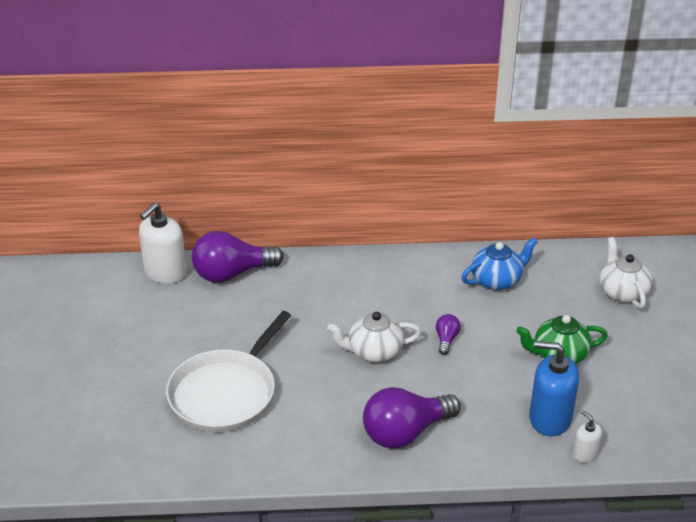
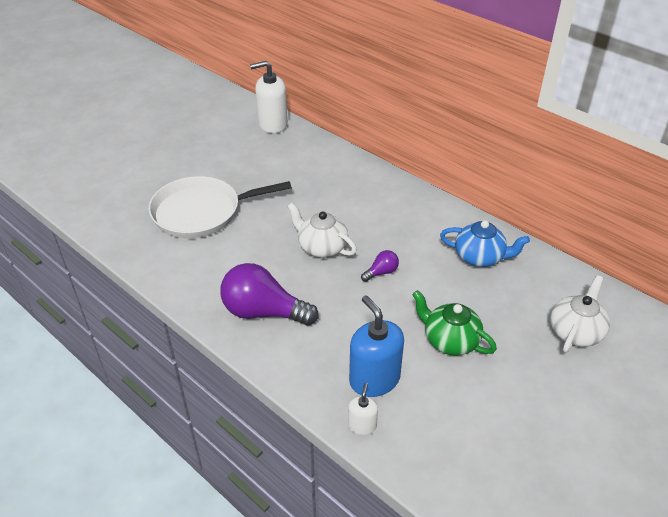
camera: 45 degrees right, 5 degrees up
purple light bulb [192,231,284,283] -> none

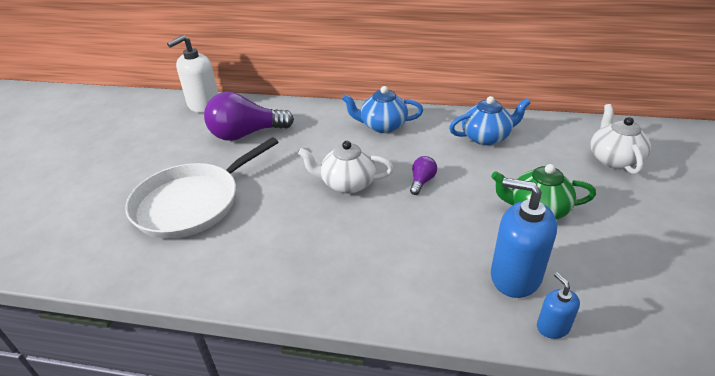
camera: 30 degrees left, 5 degrees down
purple light bulb [220,263,319,326] -> purple light bulb moved to [204,92,294,141]
white soap dispenser [348,383,378,435] -> blue soap dispenser [537,273,580,339]
none -> blue teapot [342,86,423,133]

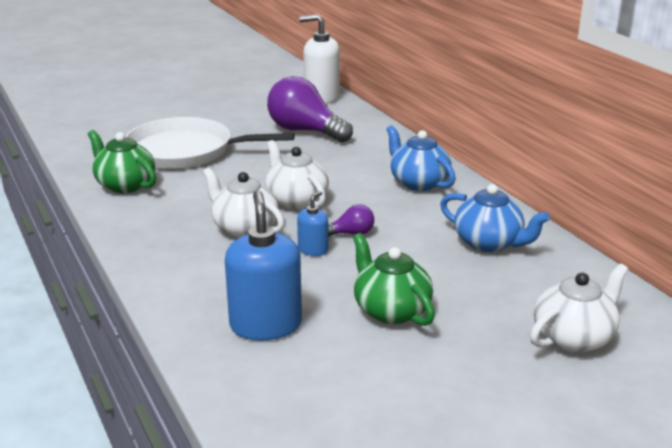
camera: 50 degrees right, 10 degrees down
blue soap dispenser [537,273,580,339] -> blue soap dispenser moved to [297,191,328,256]
none -> green teapot [88,130,156,193]
none -> white teapot [203,167,285,238]

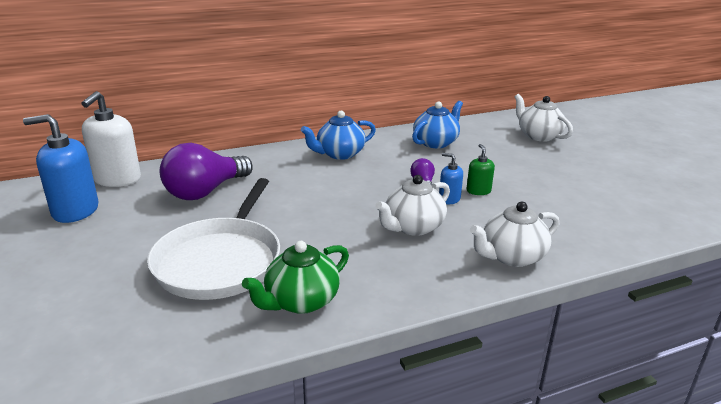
camera: 85 degrees left, 0 degrees up
blue soap dispenser [225,191,302,341] -> blue soap dispenser moved to [23,114,98,223]
white teapot [265,140,329,210] -> white teapot moved to [470,202,559,267]
green teapot [353,233,435,326] -> none
none -> green soap dispenser [466,144,495,195]

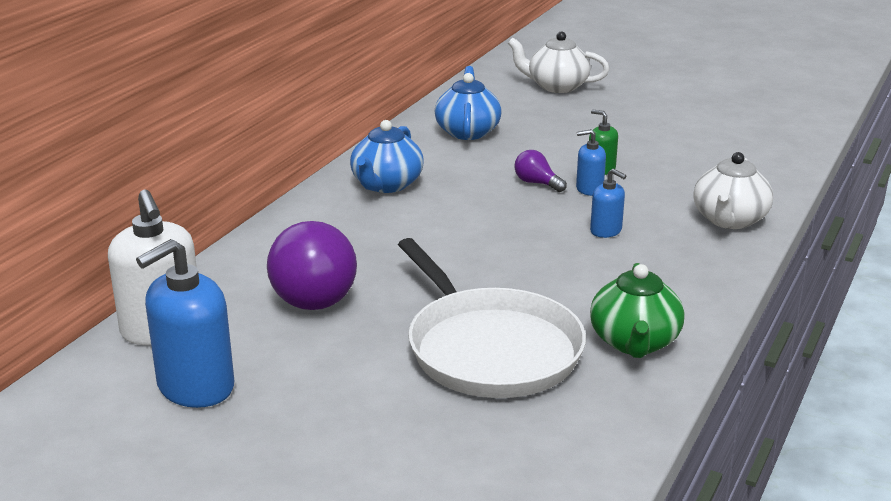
camera: 40 degrees left, 0 degrees up
white teapot [375,175,450,236] -> blue soap dispenser [590,168,626,238]

